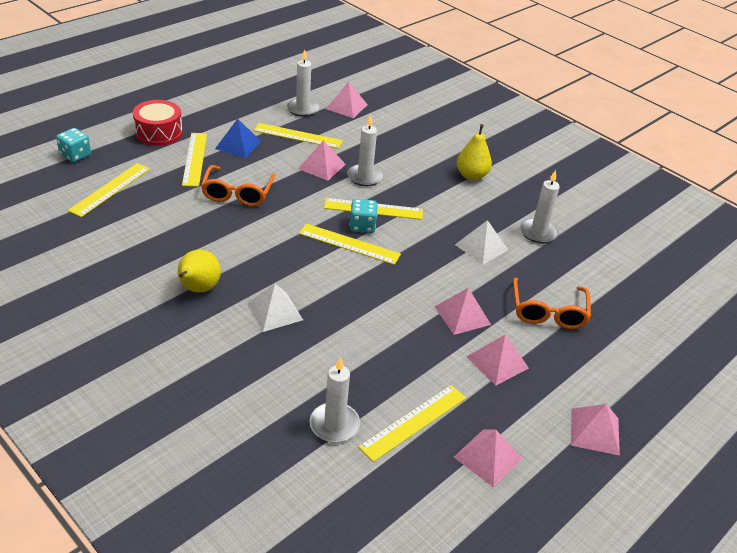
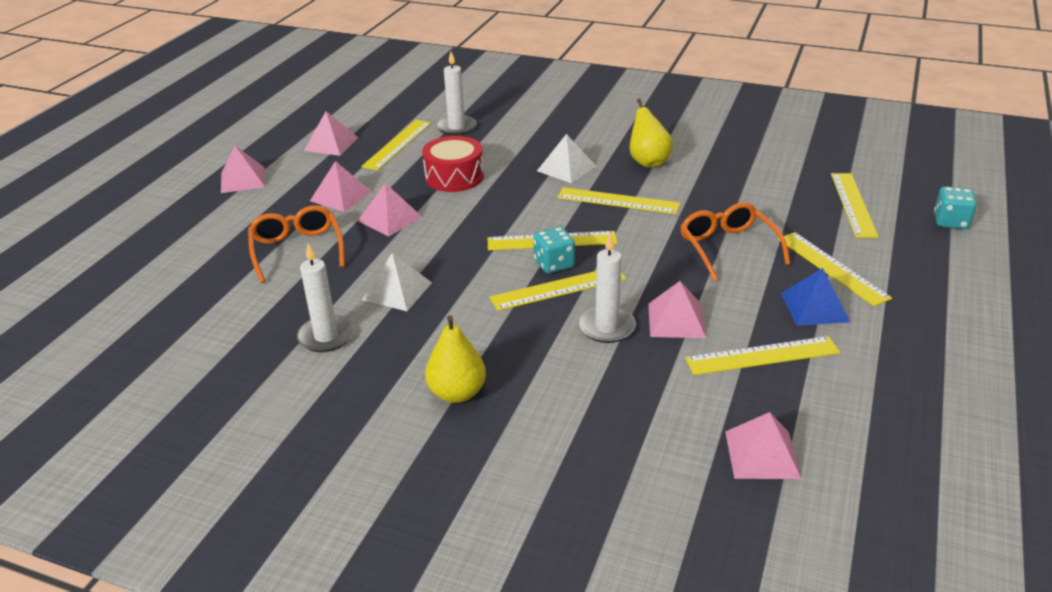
camera: 160 degrees right, 5 degrees down
red drum [133,100,183,146] -> red drum moved to [422,136,484,192]
white candle [286,50,319,117] -> none
none -> yellow ruler [557,187,680,214]

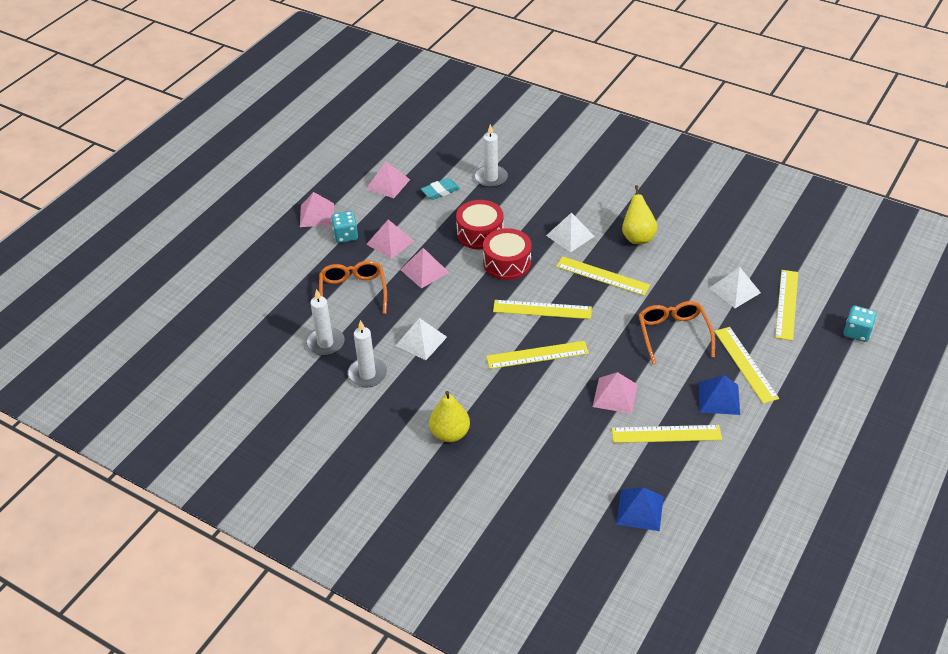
camera: 10 degrees right, 10 degrees up
yellow ruler [361,120,432,170] -> turquoise eraser [421,178,460,200]
turquoise dice [533,226,575,273] -> turquoise dice moved to [331,211,358,243]
white candle [579,234,636,343] -> white candle moved to [306,289,345,356]
pink pyramid [725,412,801,479] -> blue pyramid [616,487,664,531]
none -> red drum [483,228,532,280]
none -> white pyramid [710,267,761,308]

